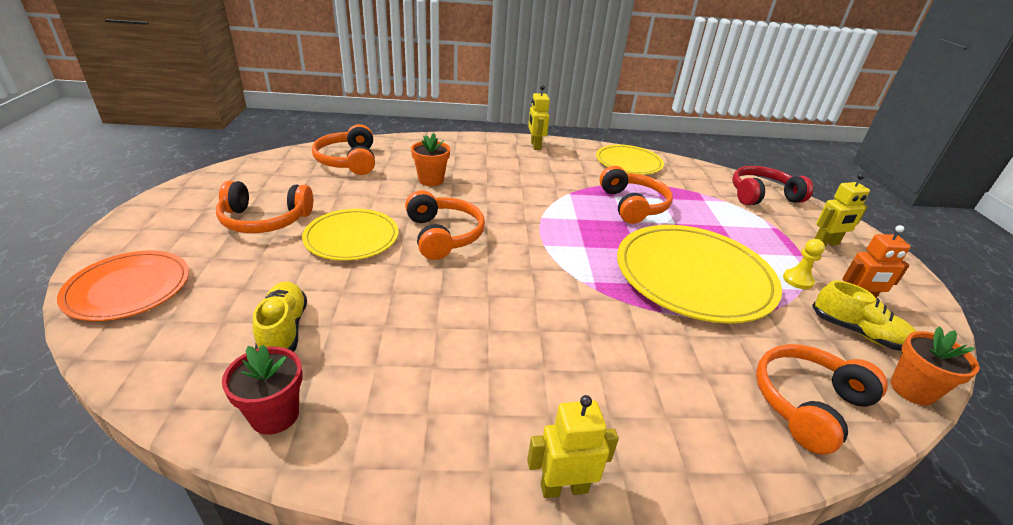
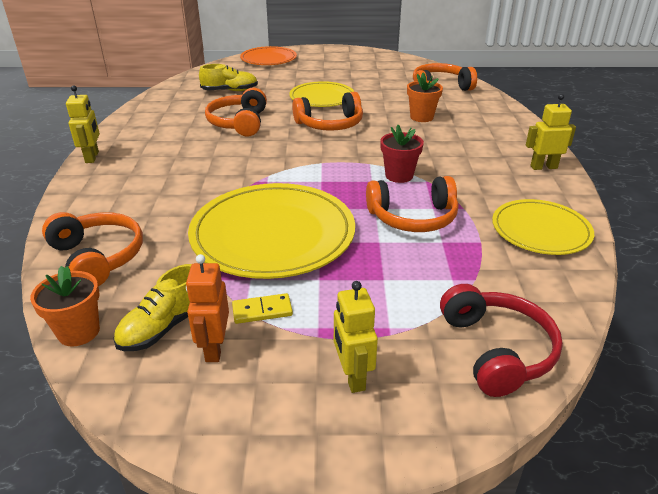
camera: 95 degrees right, 0 degrees up
orange headphones [216,181,313,233] -> orange headphones moved to [205,88,267,137]
red flower pot [222,345,302,435] -> red flower pot moved to [380,124,424,183]
yellow pawn [783,239,825,289] -> yellow domino [232,293,293,324]

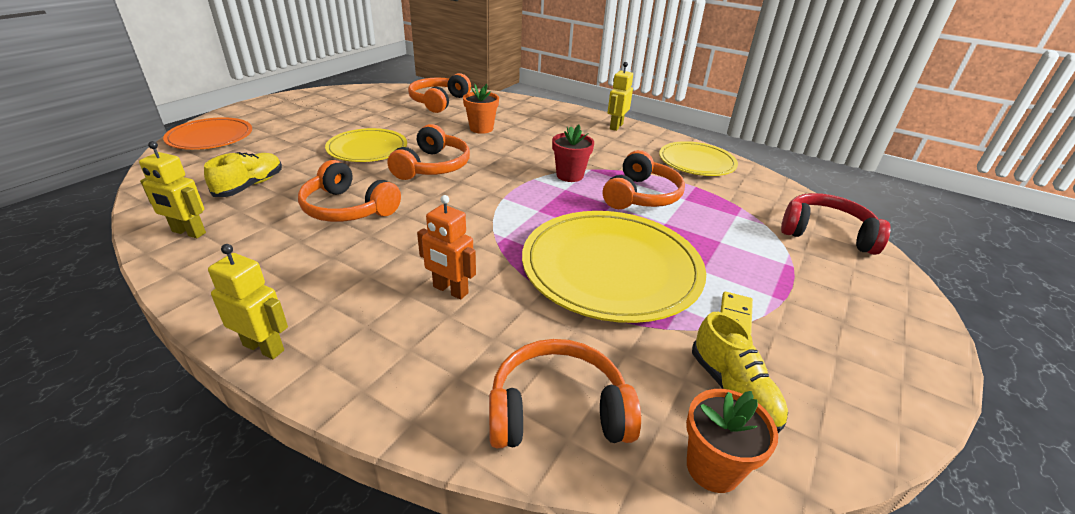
camera: 60 degrees left, 0 degrees up
orange robot [186,254,229,362] -> orange robot moved to [417,195,476,300]
yellow robot [334,281,378,393] -> yellow robot moved to [139,141,206,238]

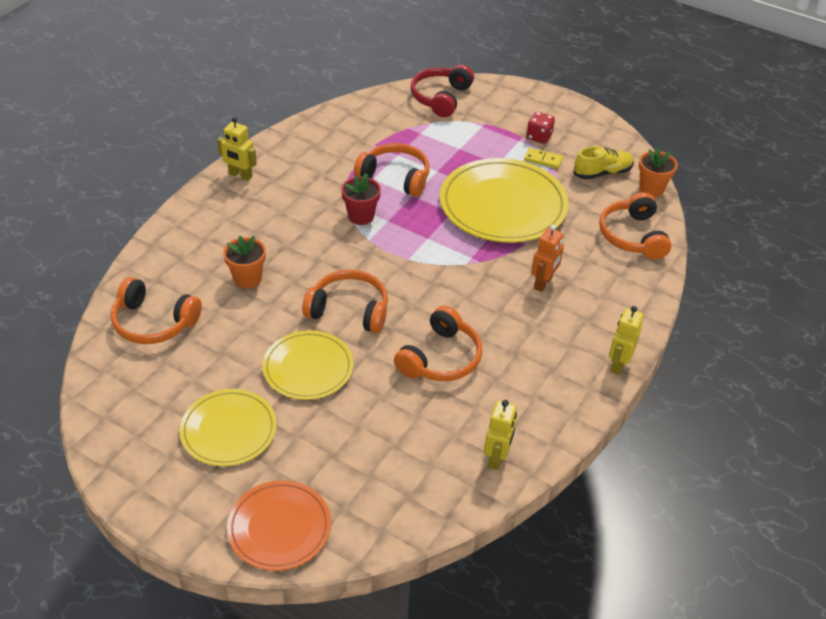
camera: 90 degrees left, 10 degrees up
yellow shoe [204,152,282,197] -> none
yellow plate [659,141,738,176] -> yellow plate moved to [180,389,277,466]
none -> red dice [526,112,555,144]

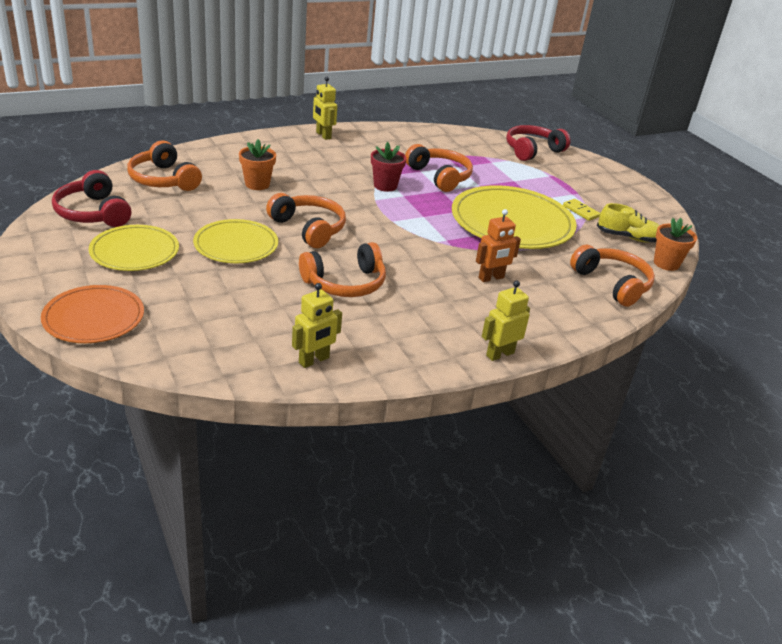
camera: 30 degrees right, 10 degrees down
red dice [526,112,555,144] -> none
orange headphones [599,192,671,260] -> orange headphones turned 120 degrees clockwise [570,245,655,307]
none -> red headphones [52,170,131,227]

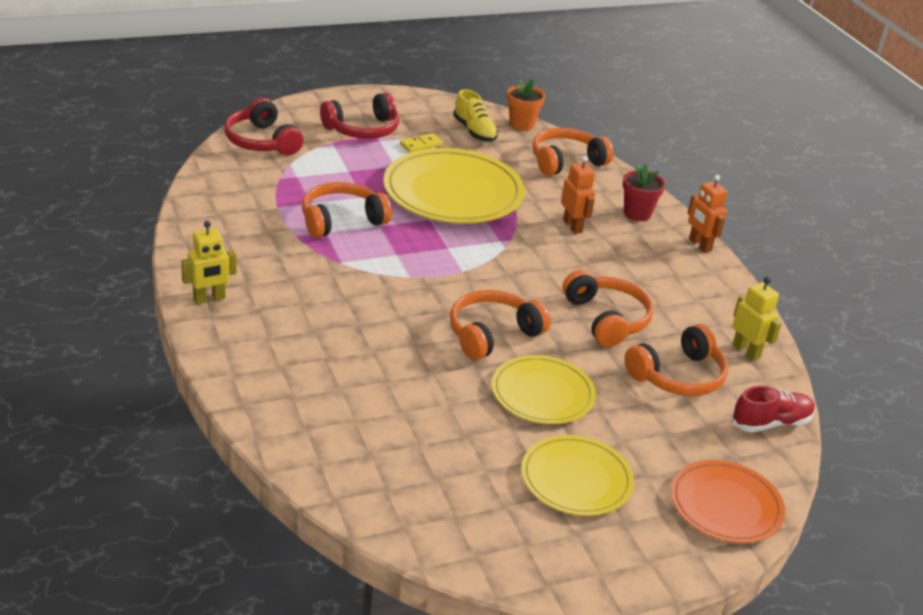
camera: 85 degrees left, 0 degrees up
red headphones [52,170,131,227] -> red headphones moved to [320,92,399,139]
orange headphones [127,141,202,191] -> orange headphones moved to [625,324,728,396]
orange flower pot [239,139,276,190] -> none
red flower pot [371,142,406,192] -> red flower pot moved to [623,164,666,221]
yellow robot [482,280,530,361] -> orange robot [688,175,728,253]
yellow shoe [597,203,660,243] -> yellow shoe turned 135 degrees clockwise [453,89,498,142]
none -> red shoe [732,386,815,432]

